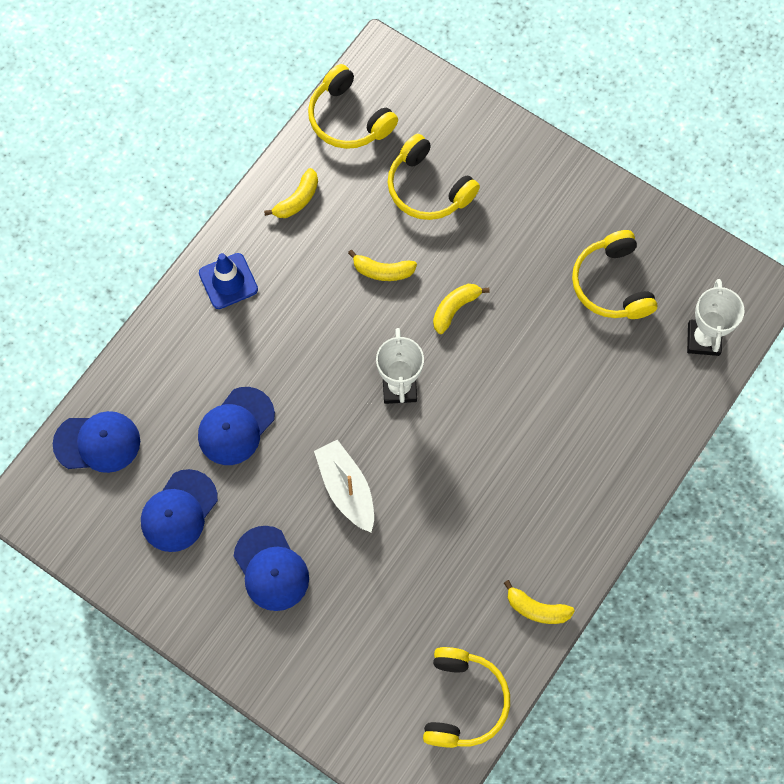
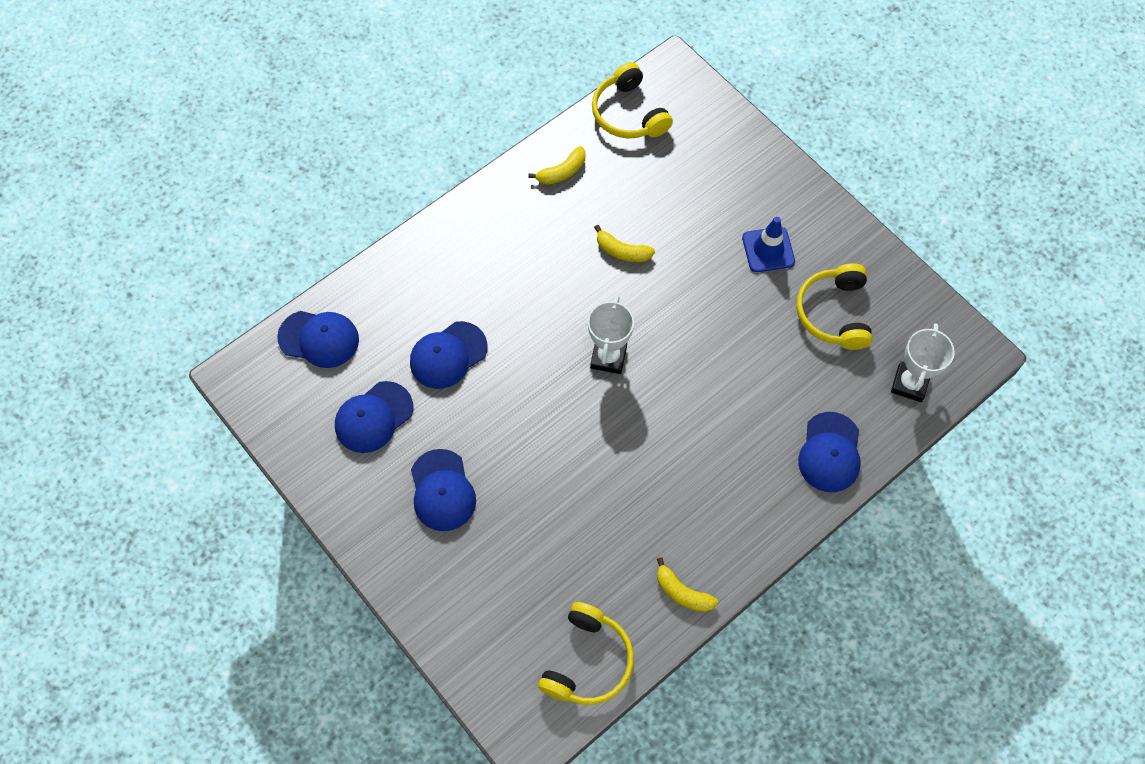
camera: 15 degrees right, 5 degrees down
blue traffic cone [199,253,258,309] -> blue traffic cone moved to [742,217,795,272]
white boat [314,440,374,532] -> none
yellow headphones [387,134,480,220] -> none
yellow banana [433,284,490,334] -> none
none -> blue cap [798,412,861,492]

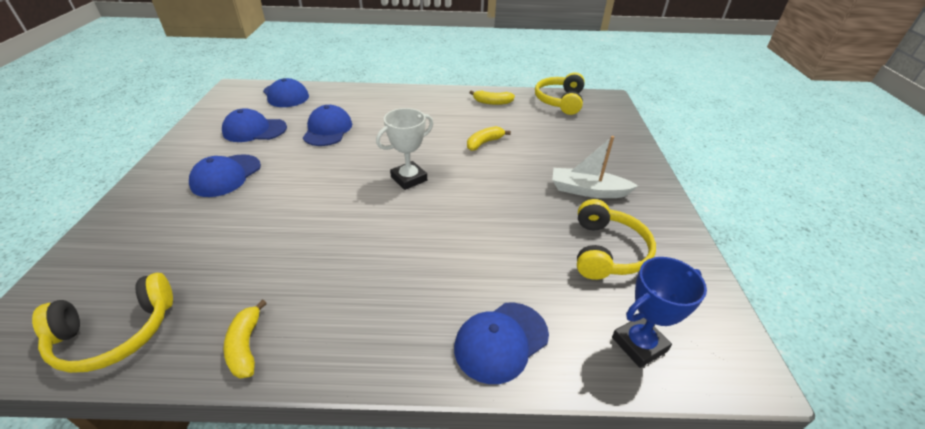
camera: 40 degrees right, 25 degrees down
blue cap [410,321,488,389] -> blue cap turned 90 degrees clockwise [303,105,352,146]
yellow banana [594,225,655,262] -> yellow banana turned 75 degrees clockwise [467,126,511,151]
blue traffic cone [742,217,795,272] -> white boat [552,136,638,198]
yellow headphones [796,263,872,350] -> yellow headphones turned 150 degrees clockwise [577,199,656,280]
white trophy [891,323,955,402] -> blue trophy [612,257,707,368]

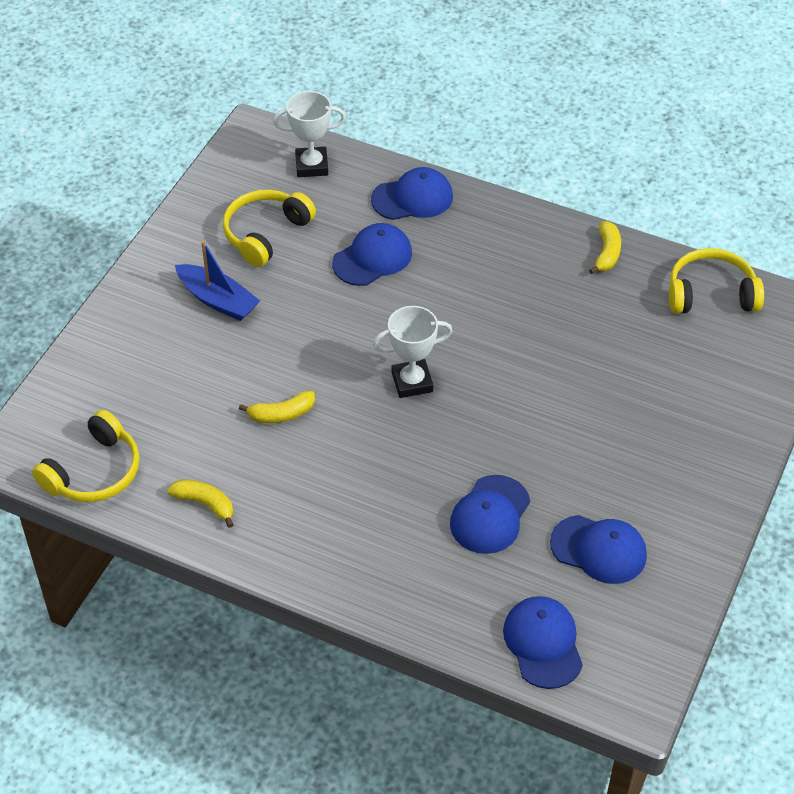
camera: 155 degrees left, 10 degrees up
blue cap [189,154,261,197] -> blue cap moved to [332,223,412,286]
white boat [552,136,638,198] -> blue boat [175,241,260,321]
blue trophy [612,257,707,368] -> white trophy [273,91,346,177]

